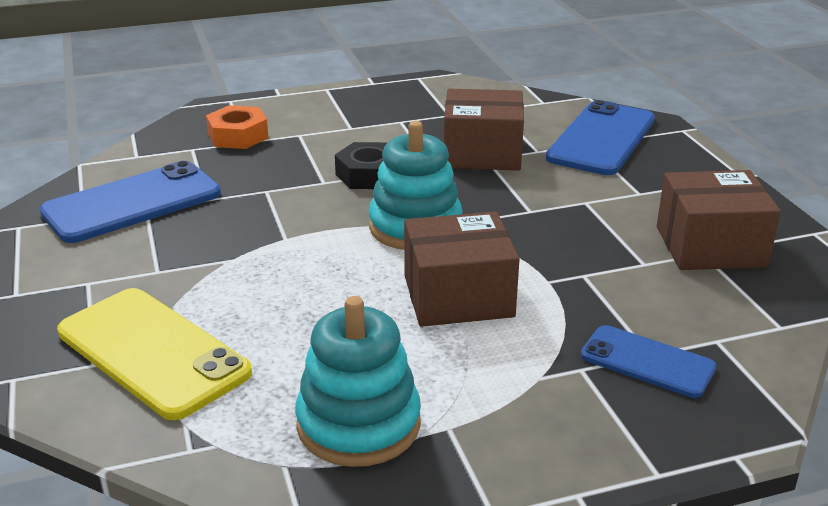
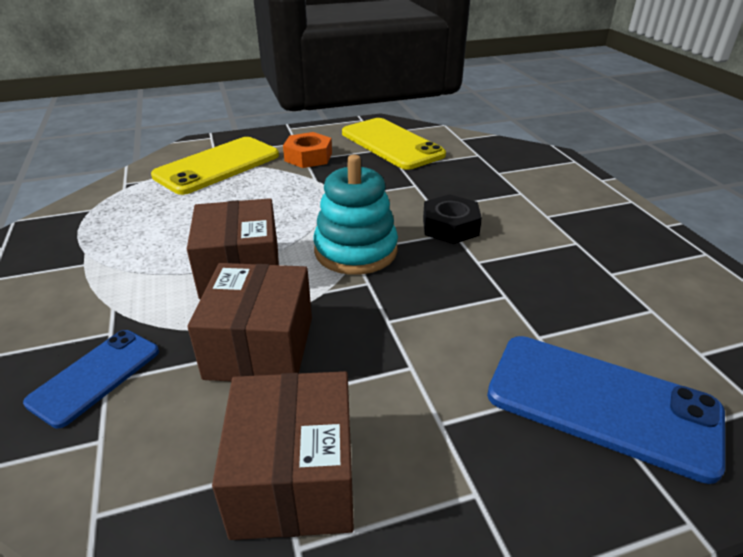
camera: 90 degrees right, 5 degrees up
blue phone [40,161,221,243] -> yellow phone [342,118,446,170]
orange nut [206,105,269,149] -> orange nut moved to [283,132,332,168]
turquoise stacking toy [295,296,421,467] -> none
brown box [444,89,524,171] -> brown box moved to [187,263,312,382]

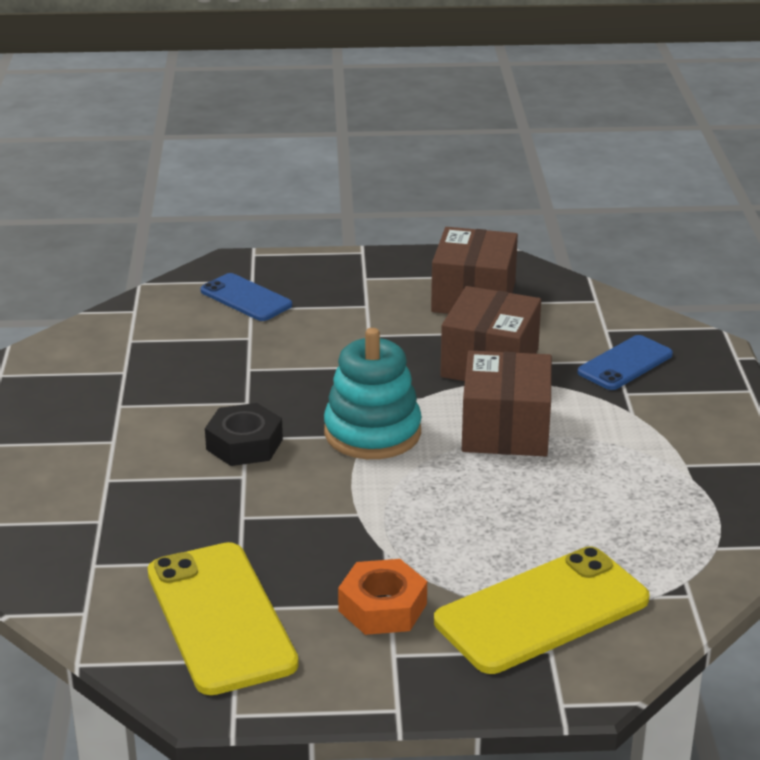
camera: 165 degrees left, 5 degrees down
blue phone [487,336,725,484] -> blue phone [200,273,292,321], size x0.60

